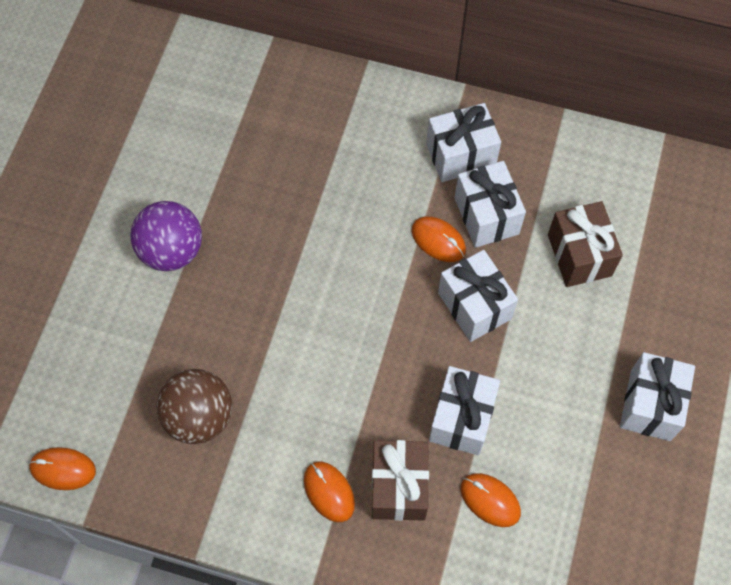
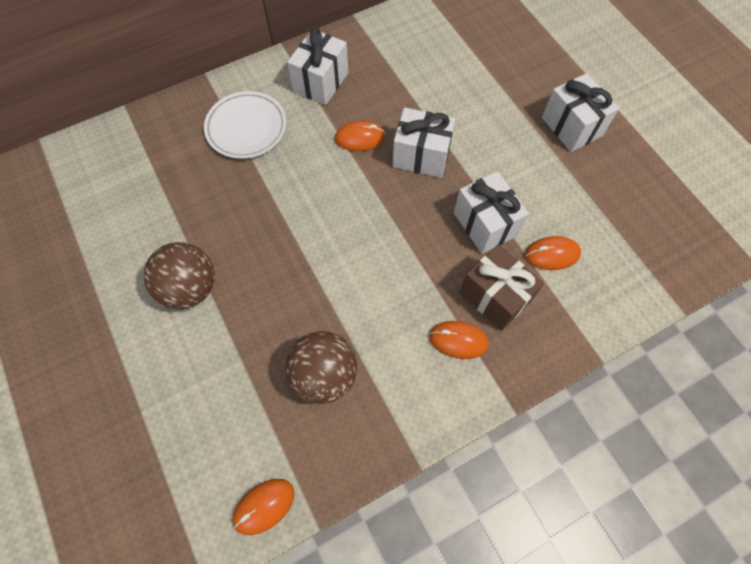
camera: 45 degrees left, 0 degrees up
purple ball [131,201,202,271] -> brown ball [144,242,215,309]
white gift [454,161,526,248] -> none
brown gift [548,201,623,287] -> none
none -> white plate [204,91,287,159]

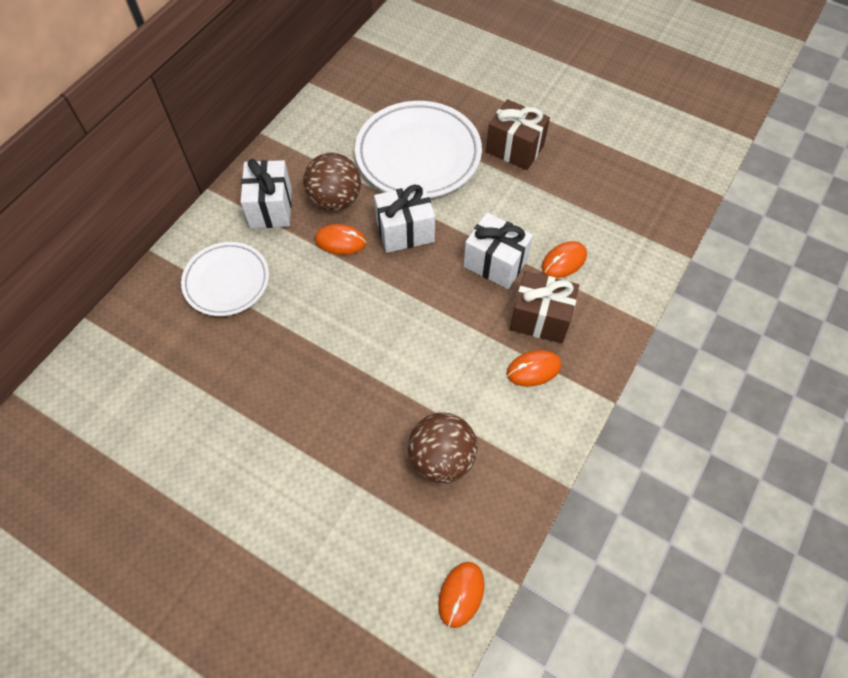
camera: 30 degrees left, 5 degrees down
brown ball [144,242,215,309] -> brown ball moved to [303,153,361,211]
orange mouse [335,121,386,151] -> orange mouse turned 45 degrees clockwise [315,224,366,255]
white gift [542,73,619,152] -> brown gift [486,99,550,170]
none -> white plate [355,101,482,198]

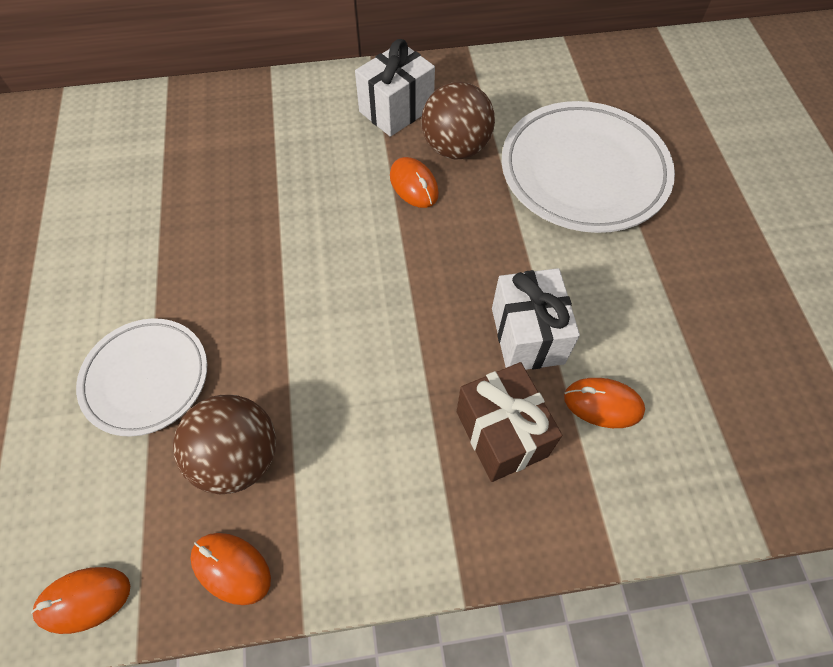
camera: 50 degrees right, 0 degrees up
white plate [181,242,269,316] -> white plate moved to [76,318,207,436]
white gift [374,184,435,253] -> none
brown gift [486,99,550,170] -> none
orange mouse [507,350,561,387] -> orange mouse moved to [190,533,271,605]

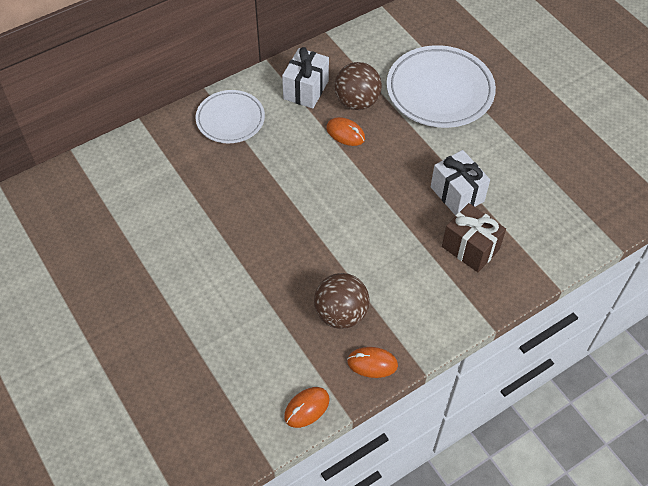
camera: 25 degrees left, 5 degrees down
white plate [76,318,207,436] -> white plate moved to [196,90,265,143]
orange mouse [564,378,645,428] -> none

